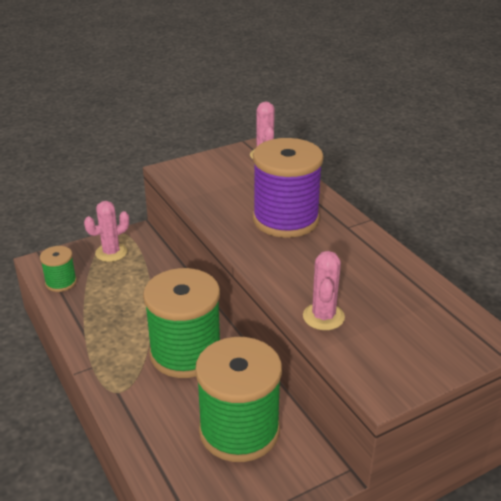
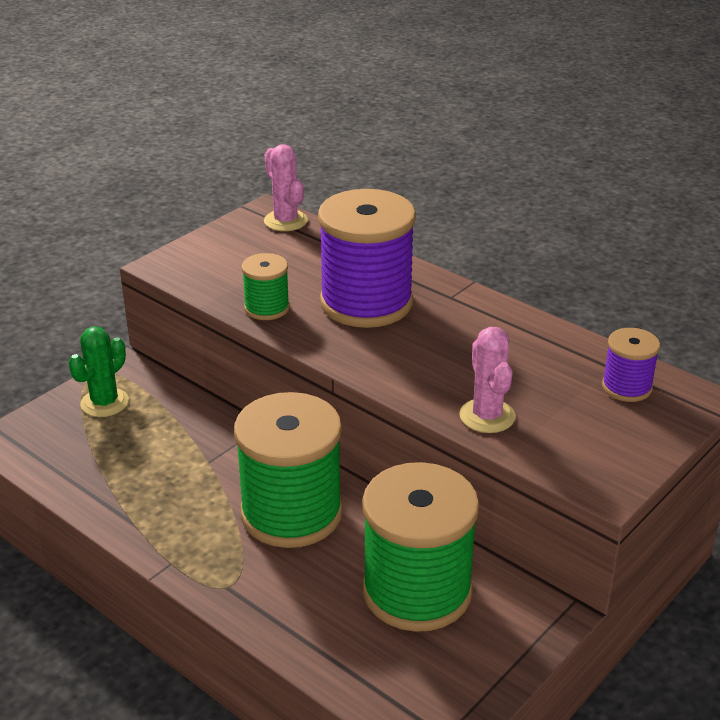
camera: 20 degrees left, 0 degrees up
green spool [40,246,77,292] -> green spool moved to [242,253,290,320]
pink cactus [84,201,129,262] -> green cactus [68,326,129,417]
none -> purple spool [602,328,660,402]

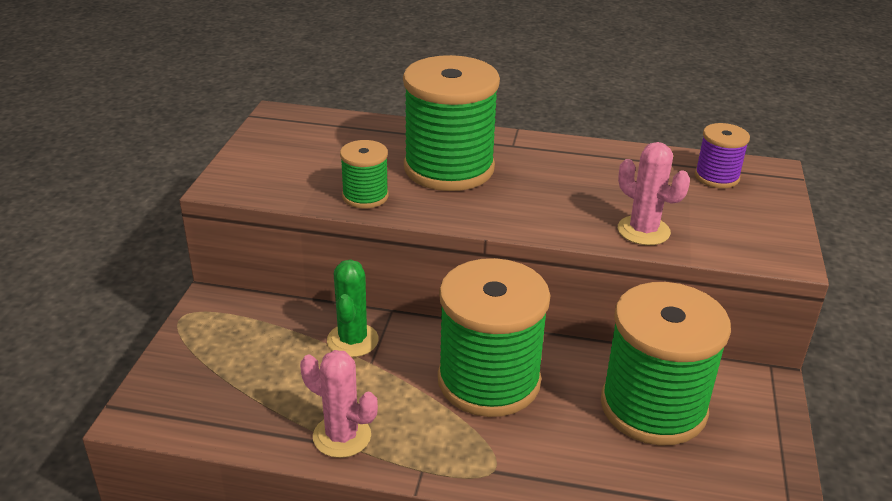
camera: 30 degrees left, 0 degrees up
green cactus [68,326,129,417] -> green cactus moved to [327,259,379,357]
pink cactus [264,144,308,231] -> pink cactus moved to [300,350,378,458]
purple spool [318,189,416,328] -> green spool [403,55,500,191]

